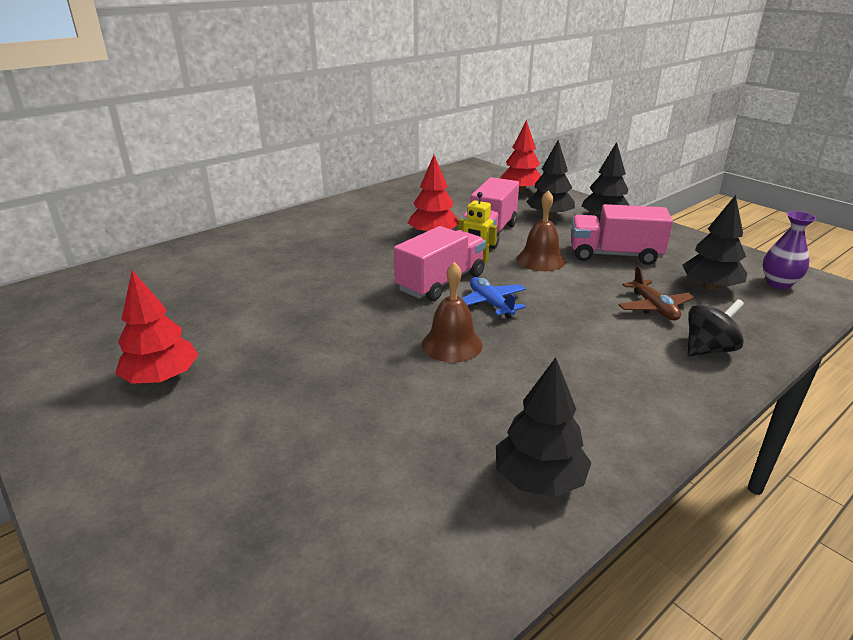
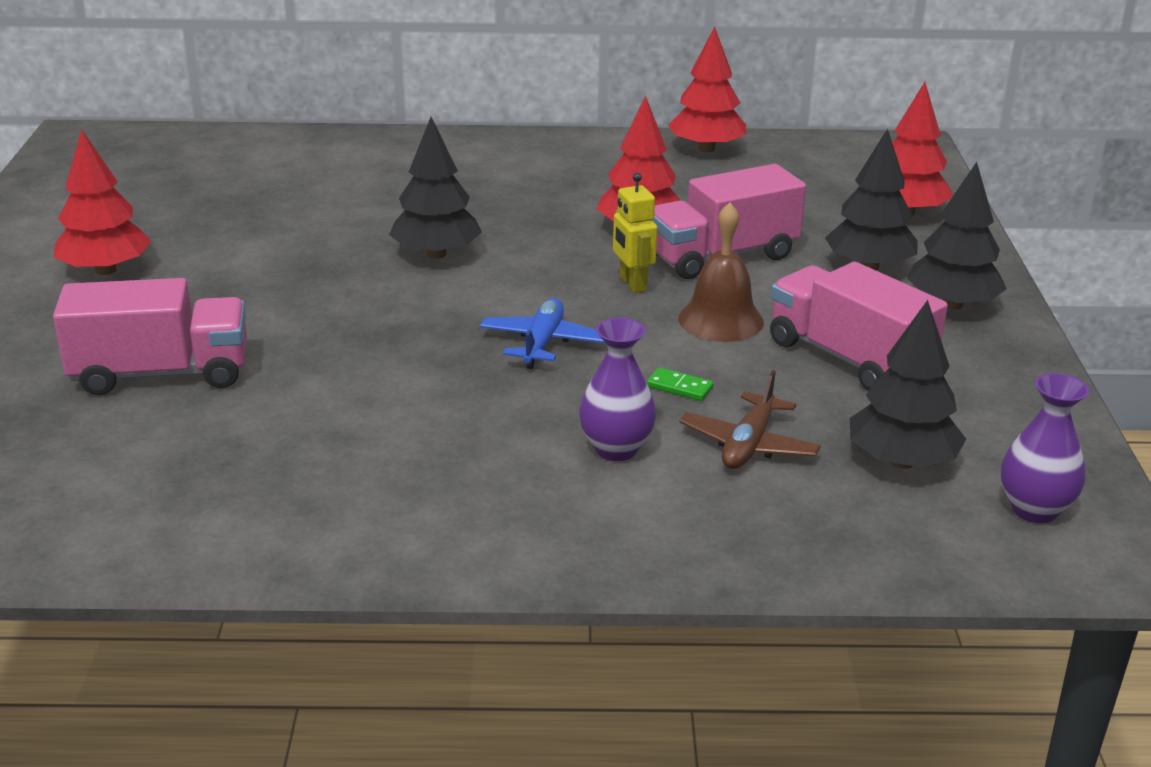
camera: 40 degrees right, 0 degrees up
pink truck [394,226,486,301] -> pink truck moved to [53,278,247,395]
brown bell [422,262,483,362] -> none
black tree [496,357,591,497] -> black tree moved to [389,117,482,259]
black spinning top [687,299,744,356] -> none
none -> purple vase [579,318,656,461]
none -> green domino [647,367,714,401]
none -> red tree [668,27,746,153]

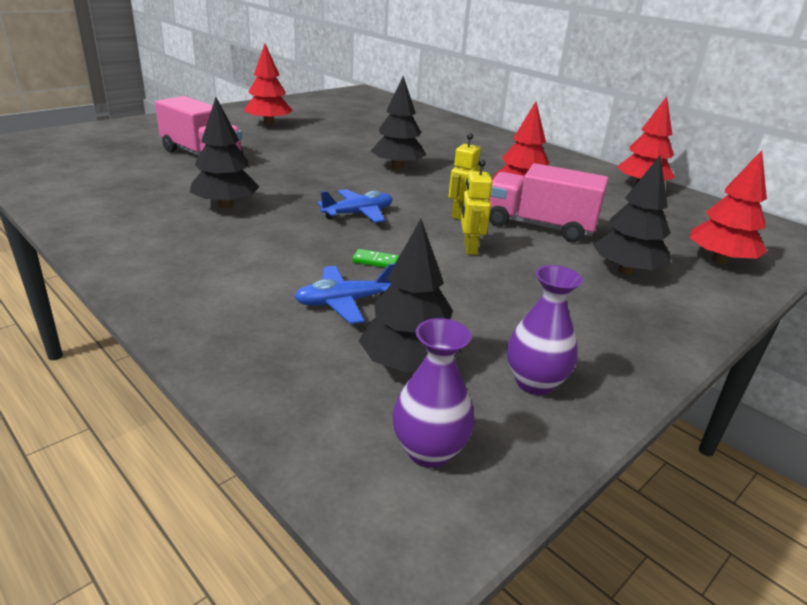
camera: 45 degrees right, 0 degrees up
purple vase [579,318,656,461] -> purple vase moved to [507,265,583,395]
green domino [647,367,714,401] -> green domino turned 60 degrees counterclockwise [352,249,399,268]
brown bell [678,202,764,342] -> yellow robot [461,159,492,255]
brown plane [679,370,821,469] -> blue plane [295,263,396,324]
pink truck [770,262,948,391] -> none
black tree [907,162,1007,310] -> black tree moved to [190,97,260,209]

